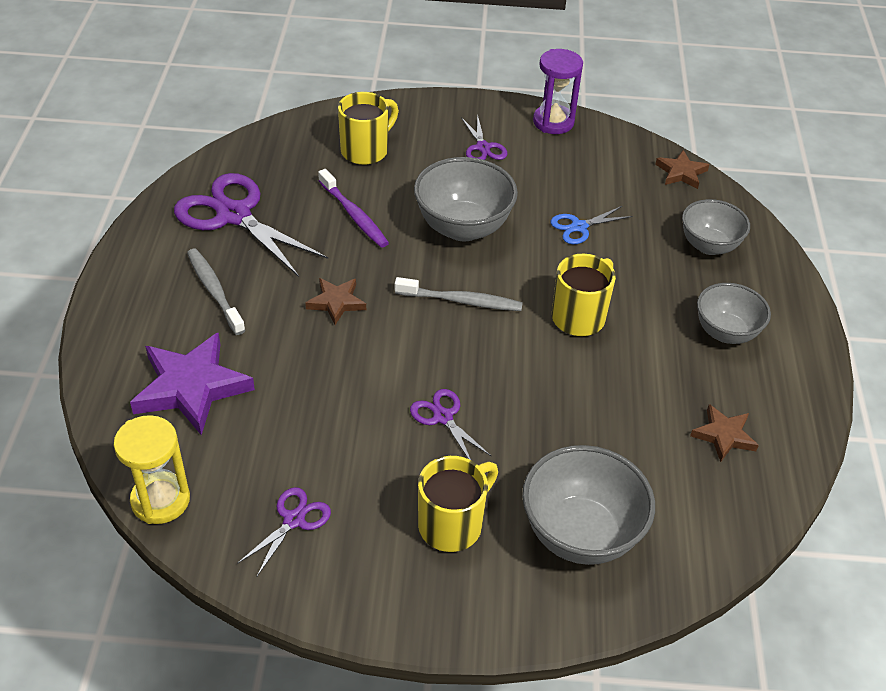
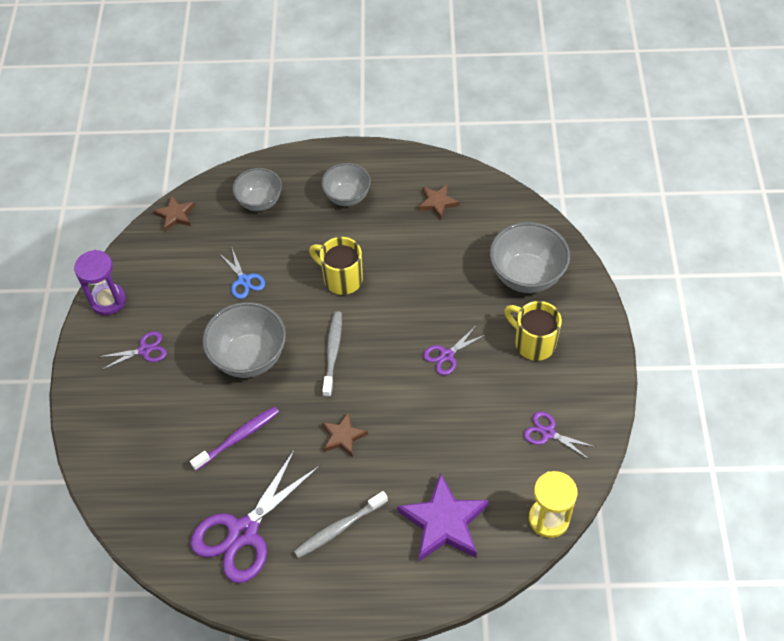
camera: 90 degrees left, 10 degrees up
yellow mug [338,92,399,165] -> none

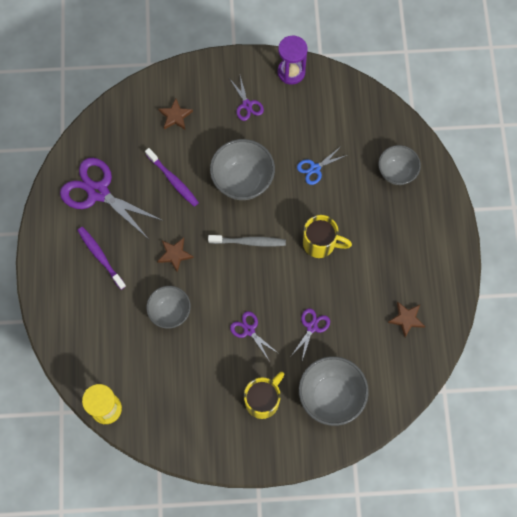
camera: 85 degrees right, 15 degrees up
brown star [153,195,195,232] -> brown star moved to [158,99,193,130]
grey toothbrush [294,491,388,558] -> purple toothbrush [77,227,126,290]
yellow mug [309,237,363,295] -> yellow mug turned 75 degrees clockwise [303,215,352,258]
grey bowl [321,163,371,206] -> grey bowl moved to [146,286,191,329]
purple star [397,473,489,561] -> none
purple scissors [524,411,595,460] -> purple scissors moved to [291,308,330,360]

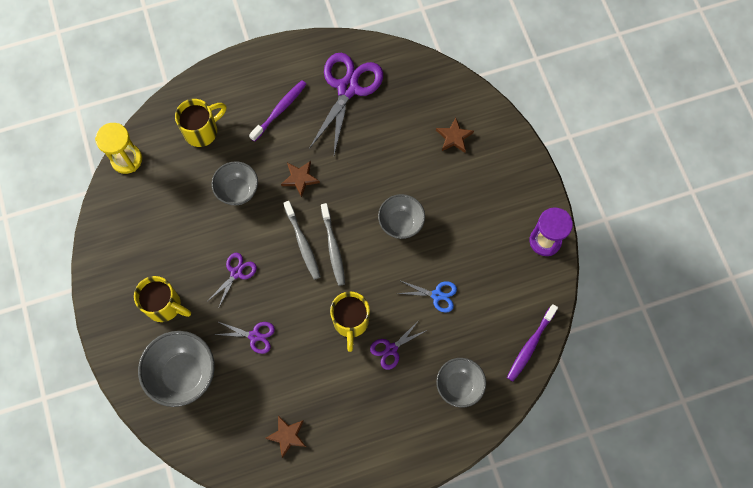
camera: 75 degrees right, 0 degrees up
purple toothbrush [145,148,199,207] -> purple toothbrush moved to [507,304,558,381]
grey bowl [210,139,275,200] -> grey bowl [378,194,425,239], size x0.66
purple scissors [229,76,264,121] -> purple scissors moved to [370,319,427,370]
blue scissors [297,147,347,185] -> blue scissors turned 150 degrees clockwise [396,280,457,313]
none -> yellow mug [175,99,227,147]
none -> grey toothbrush [284,201,321,280]

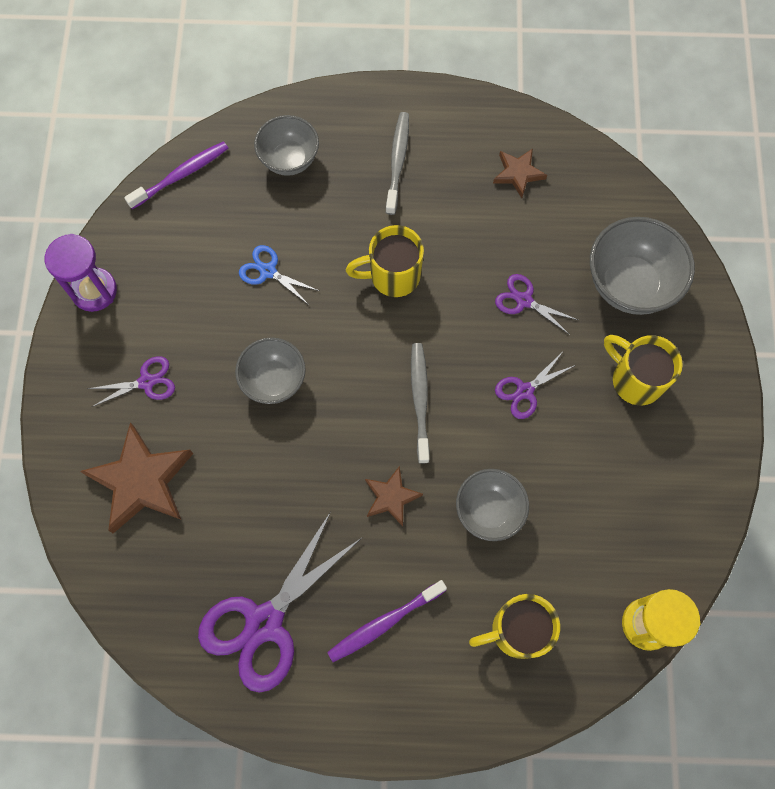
camera: 160 degrees left, 0 degrees up
grey toothbrush [321,203,345,286] -> grey toothbrush moved to [386,112,409,215]
yellow mug [330,291,370,352] -> yellow mug turned 120 degrees counterclockwise [346,225,424,297]
purple scissors [370,319,427,370] -> purple scissors moved to [88,356,175,407]
brown star [436,117,474,153] -> brown star [80,423,193,533], size x1.85

